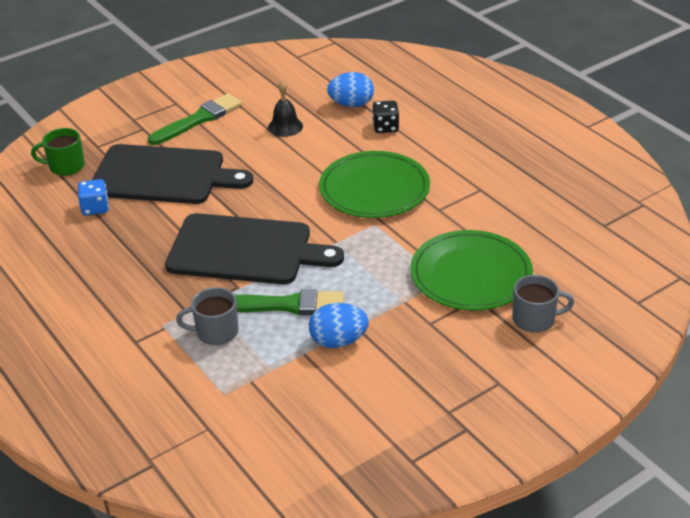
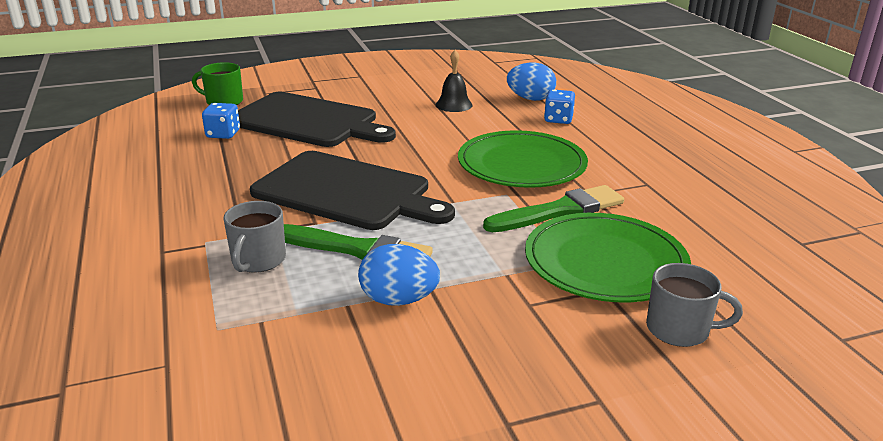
camera: 15 degrees right, 10 degrees down
green brush [148,93,242,145] -> green brush moved to [483,185,624,232]
grey mug [176,287,239,345] -> grey mug turned 90 degrees counterclockwise [223,201,286,273]
black dice [372,101,399,133] -> blue dice [544,89,575,124]

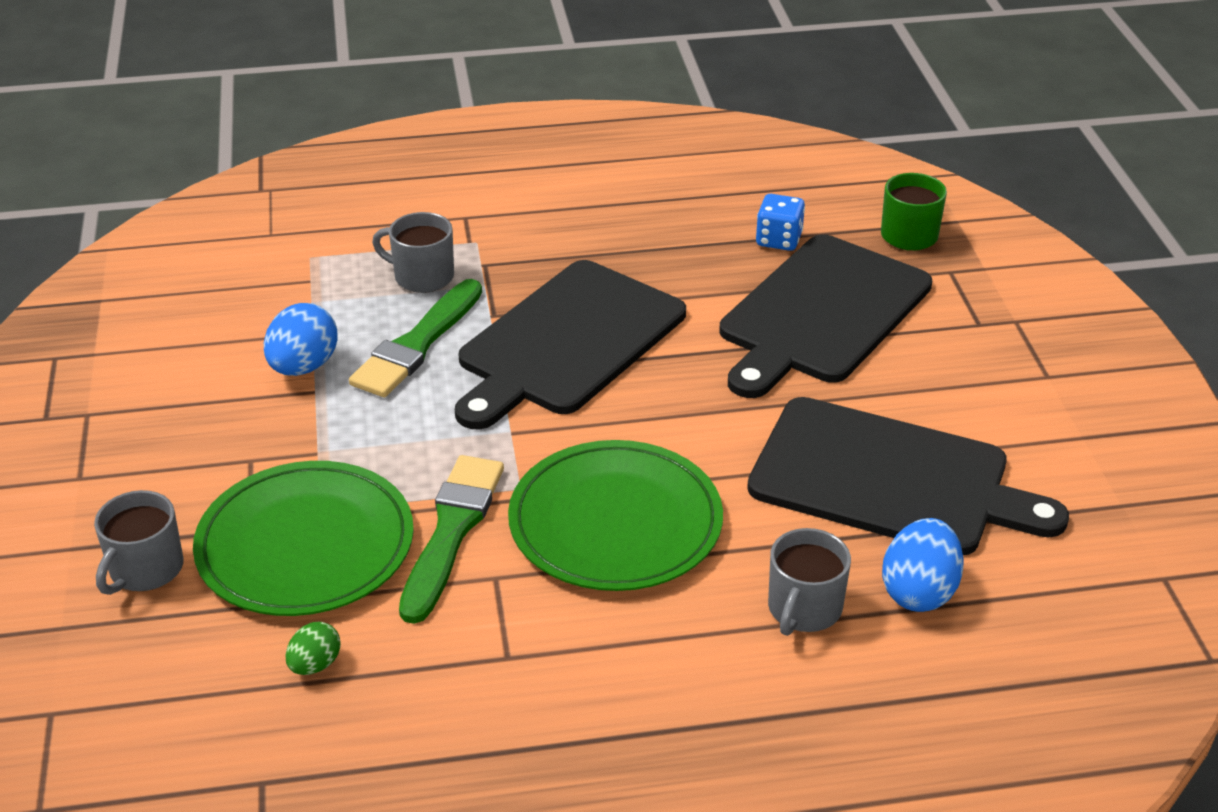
camera: 100 degrees right, 10 degrees up
black bell [436,50,473,112] -> black cutting board [747,397,1069,555]
green brush [483,185,624,232] -> green brush turned 150 degrees counterclockwise [399,455,504,624]
blue dice [544,89,575,124] -> grey mug [768,528,851,636]
none -> green egg [286,622,341,675]

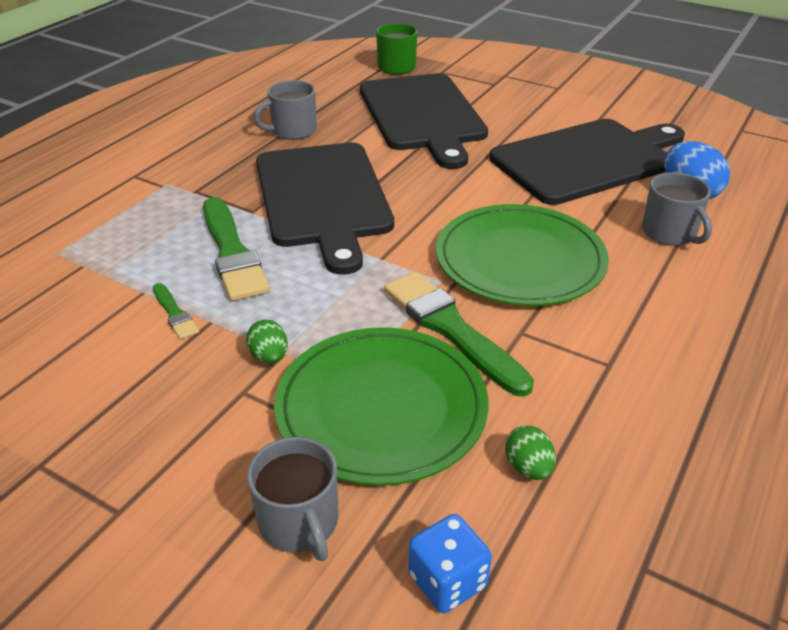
camera: 50 degrees left, 0 degrees up
blue egg [264,303,337,376] -> green brush [153,283,199,339]
grey mug [372,212,454,293] -> grey mug moved to [254,80,317,140]
blue dice [756,194,805,251] -> blue dice moved to [408,514,492,613]
none -> green egg [246,320,288,364]

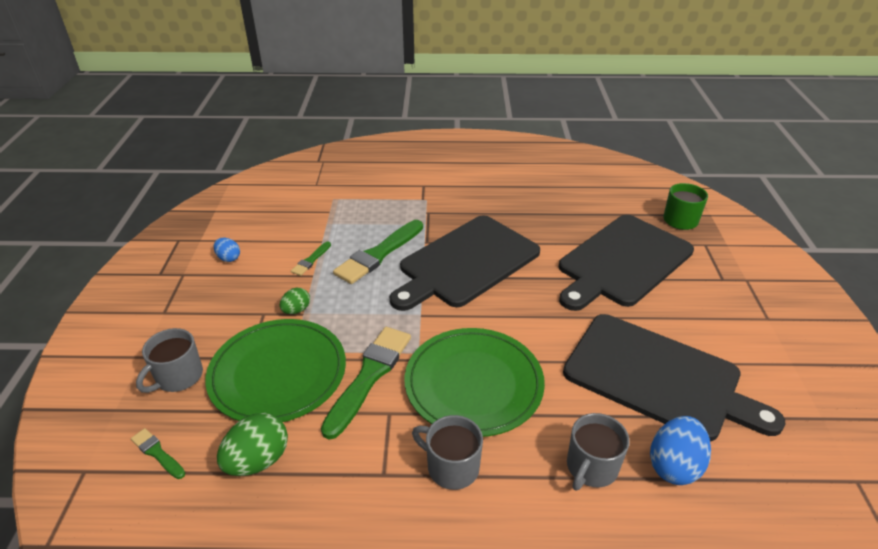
camera: 60 degrees right, 0 degrees up
grey mug [254,80,317,140] -> grey mug moved to [412,415,483,490]
blue dice [408,514,492,613] -> green brush [131,428,185,479]
green egg [505,425,556,480] -> green egg [217,413,288,476], size x1.72
none -> blue egg [214,238,240,262]

